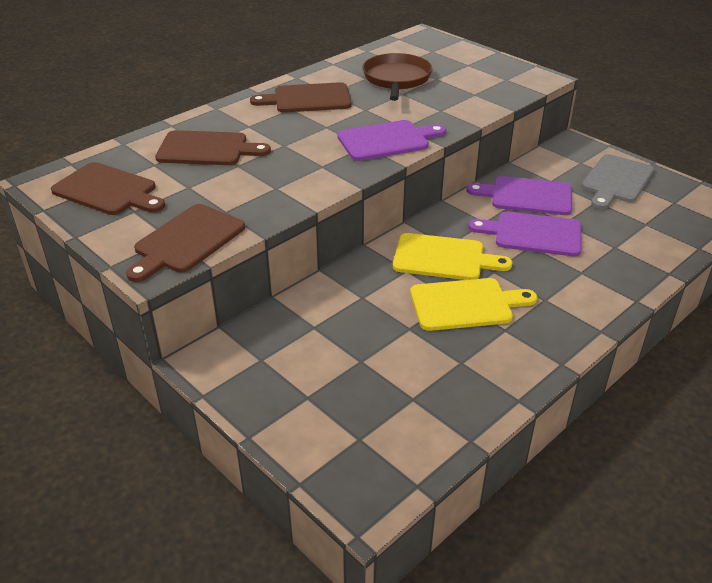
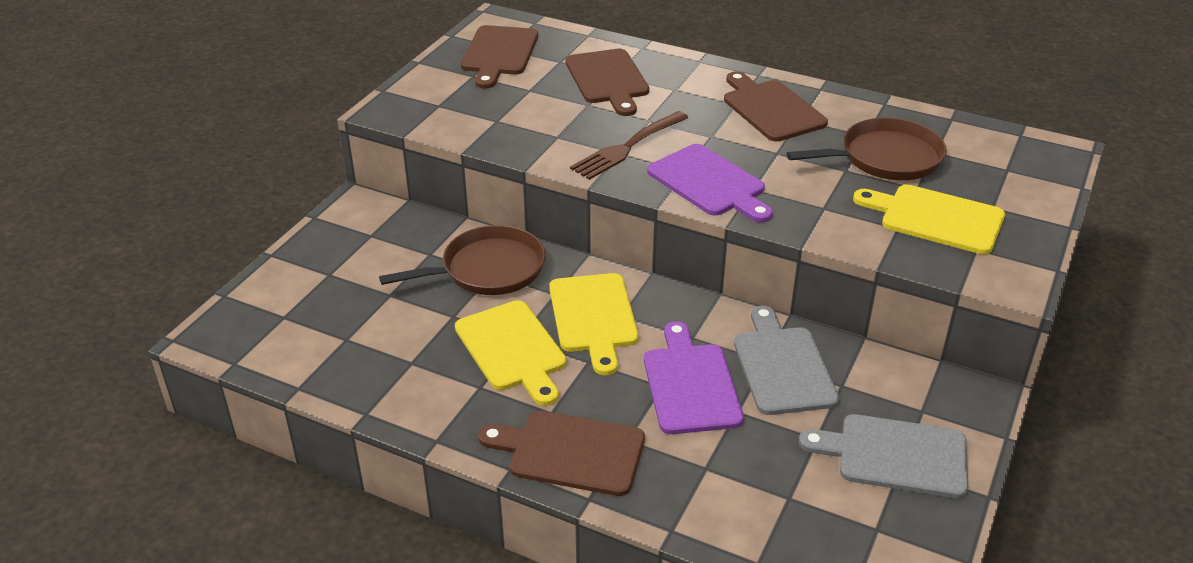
camera: 70 degrees right, 0 degrees up
brown cutting board [126,204,245,282] -> brown cutting board moved to [478,411,645,496]
purple cutting board [467,176,572,215] -> grey cutting board [734,306,839,415]
none -> brown pan [379,225,546,295]
none -> brown fork [570,111,689,180]
none -> yellow cutting board [853,184,1005,254]

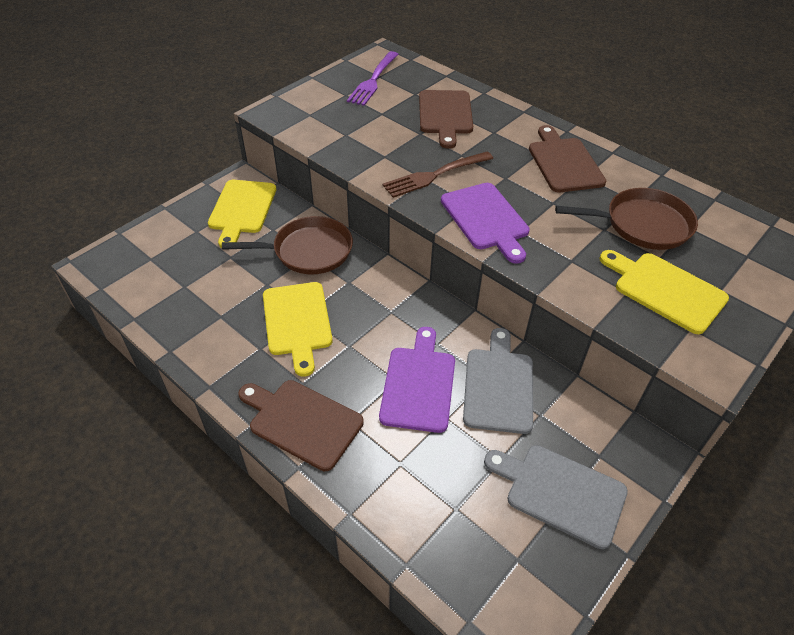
camera: 15 degrees right, 10 degrees up
brown cutting board [461,25,538,88] -> purple fork [347,51,399,106]
yellow cutting board [549,273,638,375] -> yellow cutting board moved to [208,180,276,248]

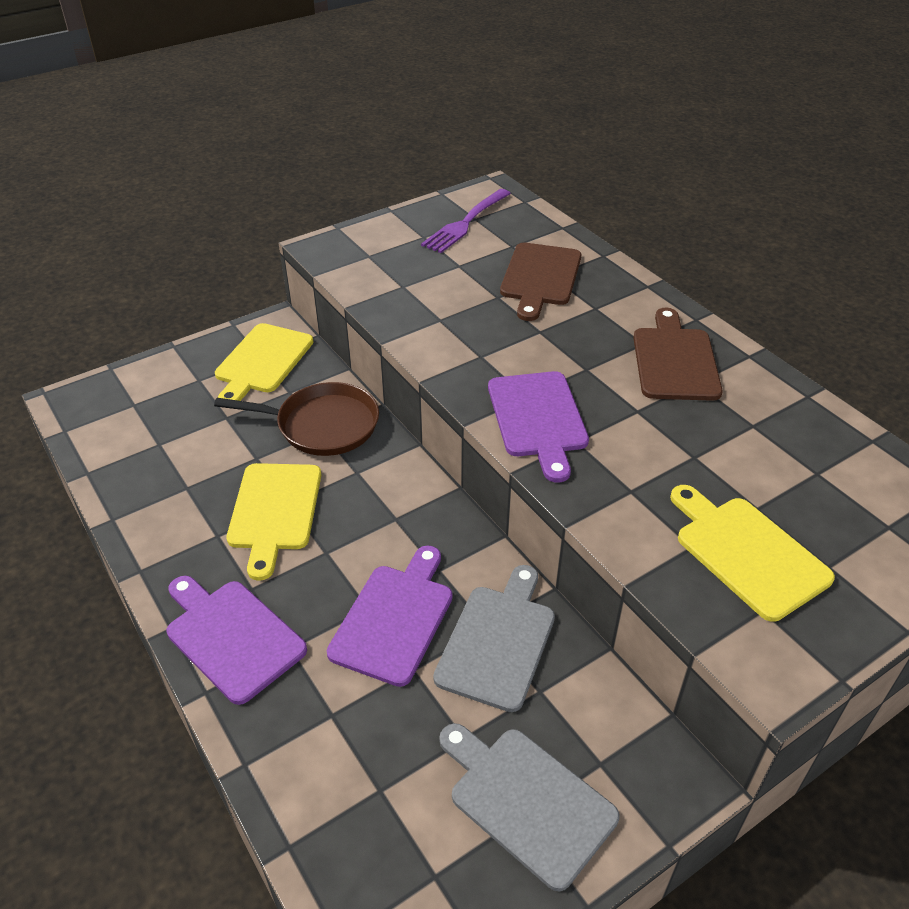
camera: 15 degrees right, 5 degrees down
brown cutting board [238,380,364,471] -> purple cutting board [167,576,307,705]
brown fork [382,152,493,198] -> none
brown pan [555,188,698,250] -> none

